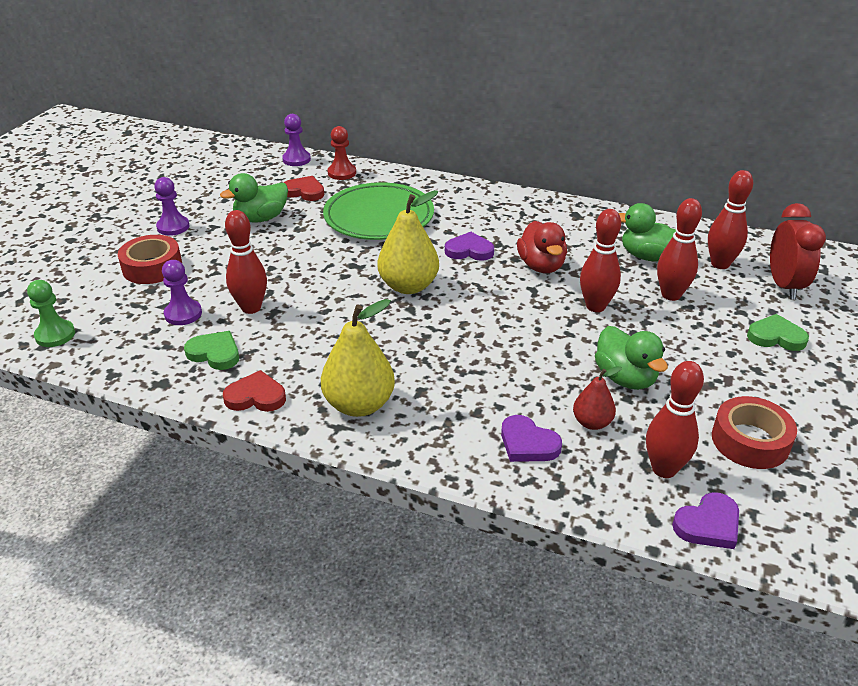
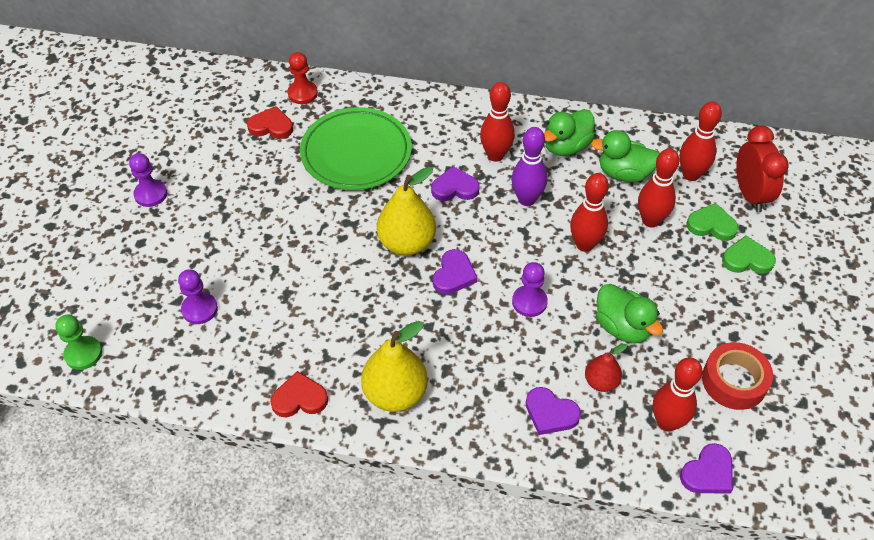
camera: 10 degrees left, 15 degrees up
red tape [118,235,182,284] -> none
green heart [184,331,239,370] -> green heart moved to [686,203,738,241]
green duck [220,173,288,223] -> green duck moved to [544,109,595,156]
red bowling pin [225,210,267,314] -> red bowling pin moved to [480,82,515,161]
purple pawn [282,114,311,166] -> purple pawn moved to [512,262,548,317]
red duck [517,221,567,273] -> purple bowling pin [511,127,547,206]
none -> purple heart [433,249,478,294]

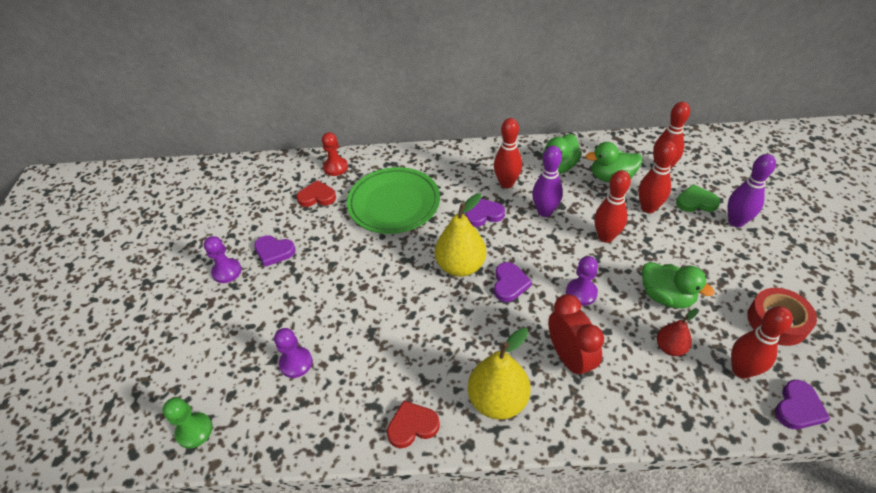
camera: 10 degrees left, 5 degrees down
purple heart [526,387,581,435] -> purple heart moved to [254,235,296,267]
green heart [722,236,776,274] -> purple bowling pin [728,154,776,227]
red clock [736,126,789,212] -> red clock moved to [548,294,604,379]

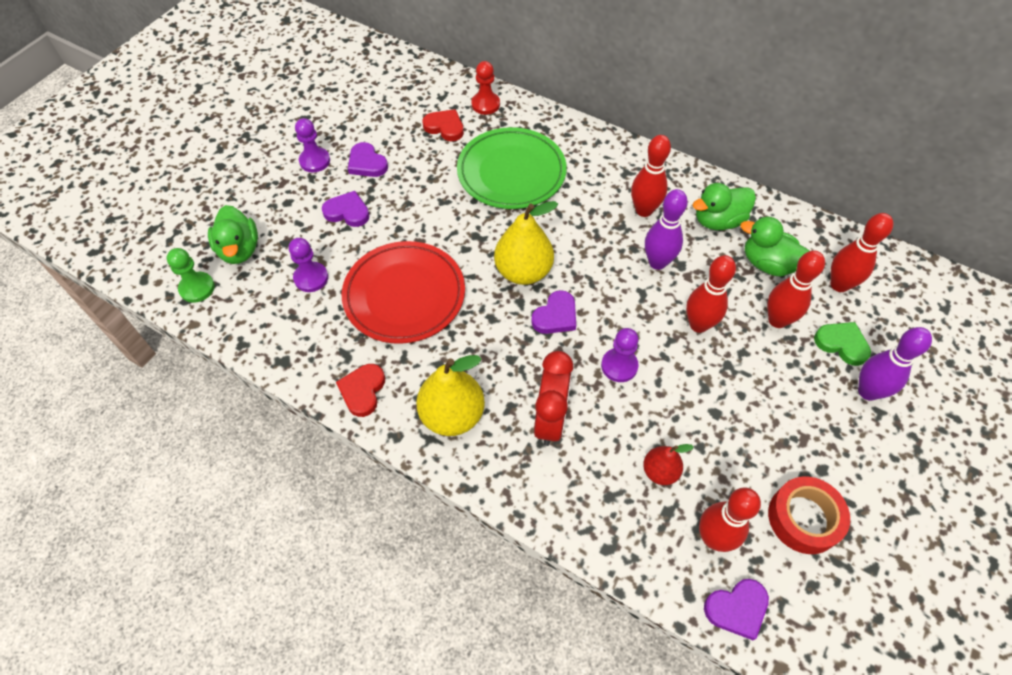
camera: 30 degrees right, 10 degrees up
red heart [387,401,440,449] -> red heart turned 90 degrees counterclockwise [336,364,385,417]
purple heart [465,199,505,227] -> purple heart moved to [322,191,369,227]
green duck [642,262,715,308] -> green duck moved to [208,205,258,264]
none -> red plate [342,241,465,344]

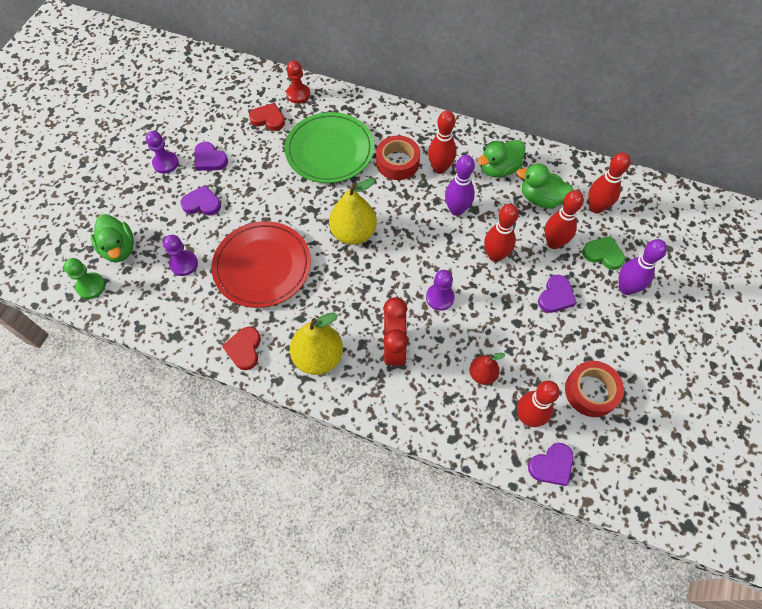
camera: 10 degrees left, 5 degrees up
purple heart [531,290,576,334] -> purple heart moved to [538,275,577,313]
none -> red tape [376,135,420,180]

